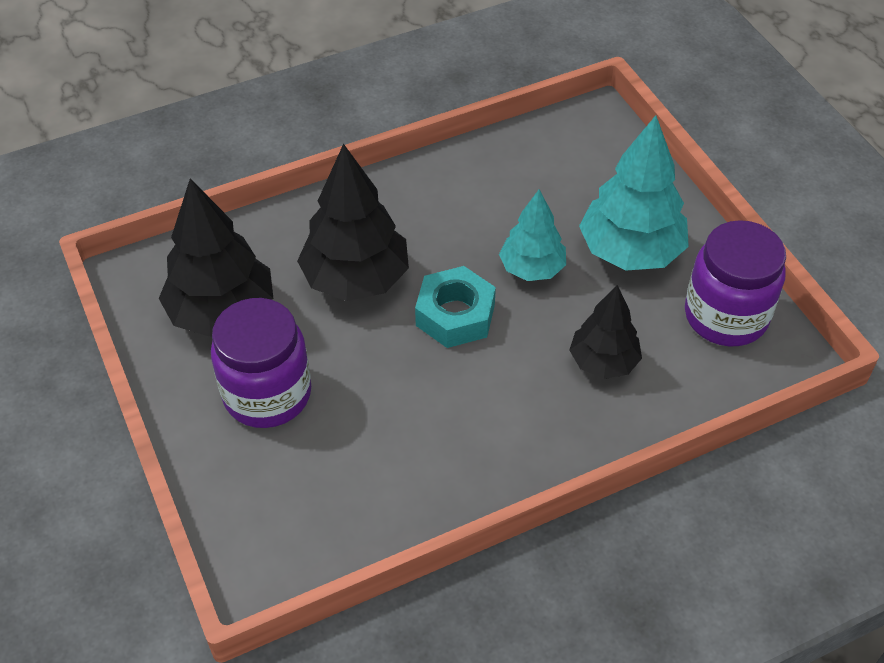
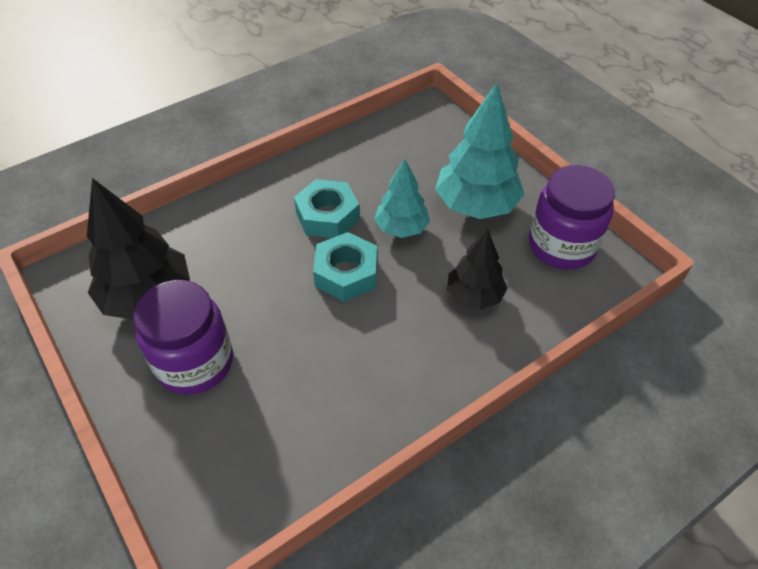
camera: 10 degrees left, 0 degrees up
black tree [297,144,409,301] -> none
none -> turquoise nut [294,179,360,238]

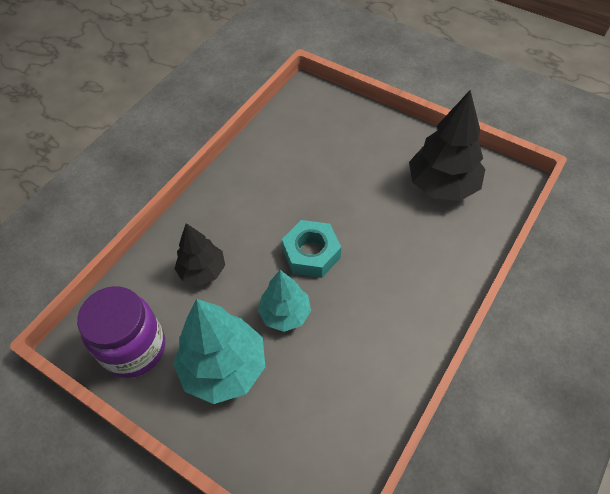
camera: 160 degrees right, 5 degrees up
purple jar [133,280,233,395] -> none
turquoise nut [294,179,360,238] -> none

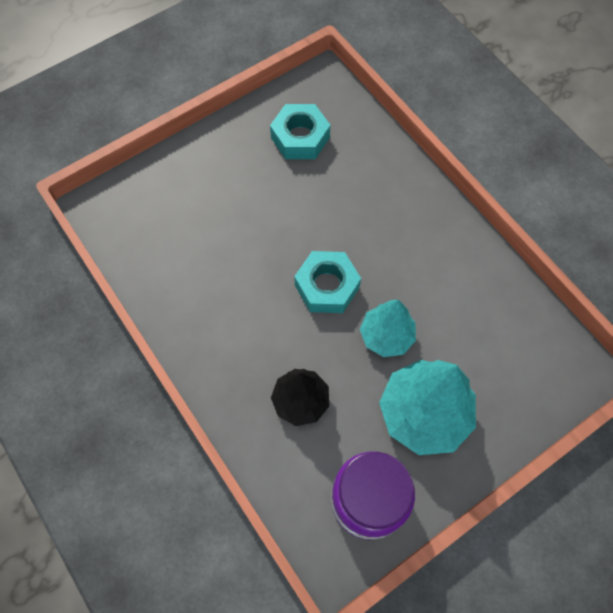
camera: 70 degrees left, 10 degrees up
black tree [409,90,485,201] -> turquoise nut [270,104,330,159]

